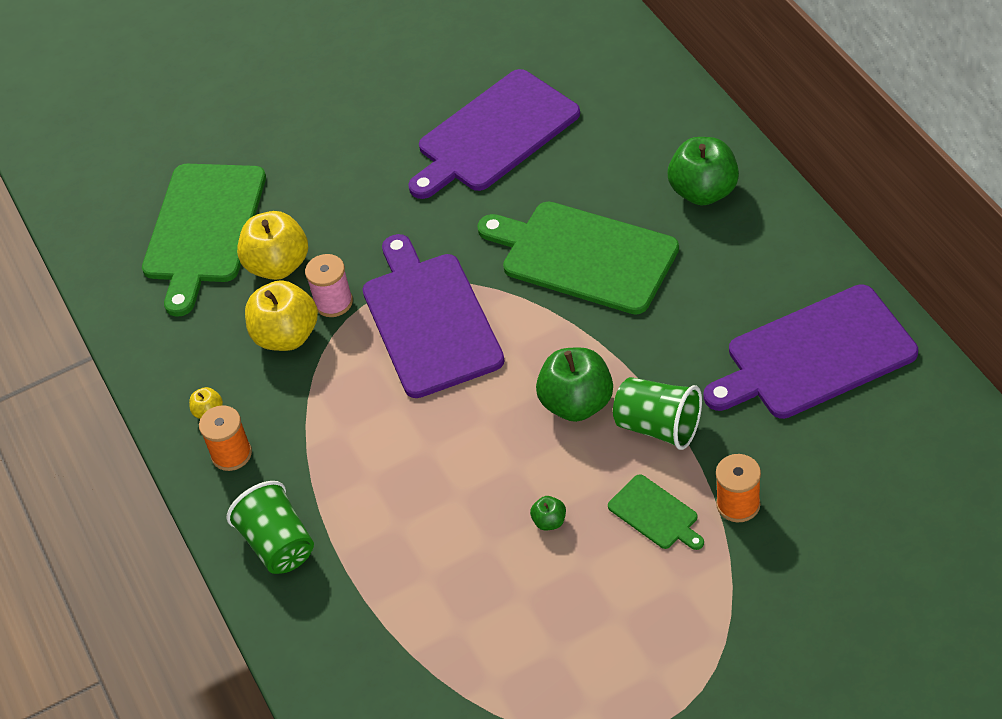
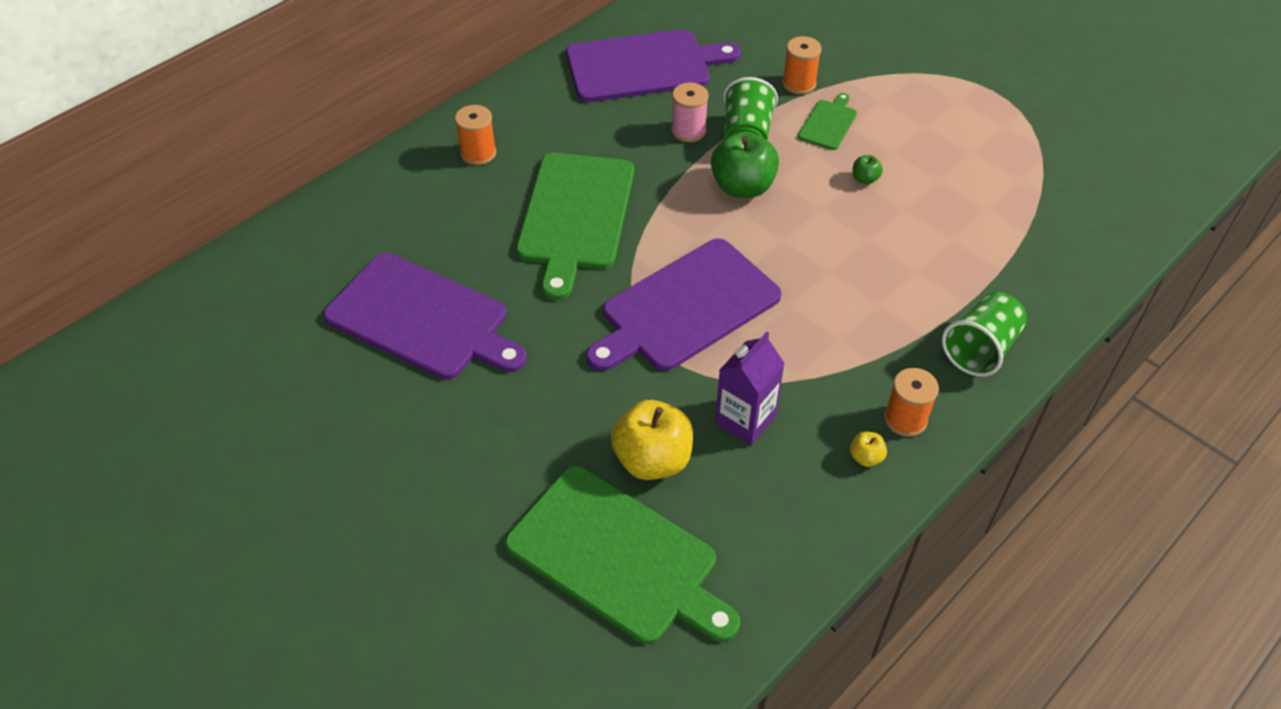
camera: 115 degrees left, 0 degrees up
green cutting board [142,164,266,317] -> green cutting board turned 45 degrees clockwise [505,466,740,644]
yellow apple [245,280,318,351] -> purple carton [715,332,785,445]
pink spool [305,254,353,317] -> pink spool moved to [671,83,709,142]
green apple [667,137,739,206] -> orange spool [455,105,496,165]
purple cutting board [703,284,918,419] -> purple cutting board turned 60 degrees counterclockwise [566,29,741,102]

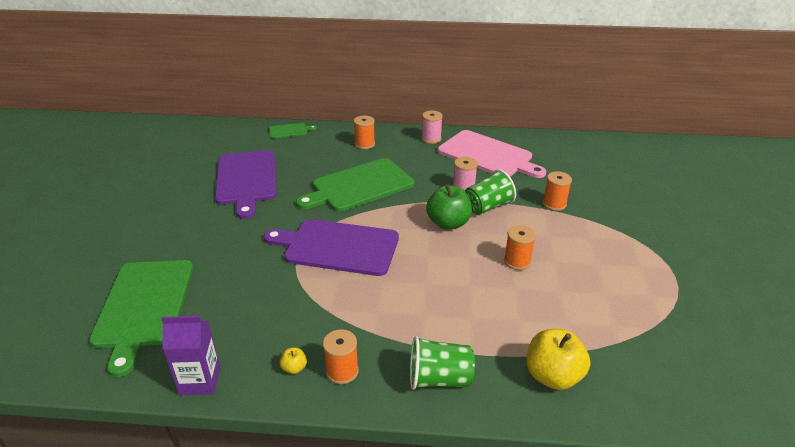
camera: 50 degrees right, 15 degrees down
purple cutting board [566,29,741,102] -> pink cutting board [438,130,546,178]
yellow apple [611,400,693,480] -> yellow apple moved to [527,329,590,390]
purple carton [715,332,785,445] -> purple carton moved to [161,316,221,395]
green cutting board [798,93,857,150] -> green cutting board moved to [269,123,317,139]
green apple [852,155,883,184] -> orange spool [504,225,536,270]
none -> pink spool [422,111,443,144]

